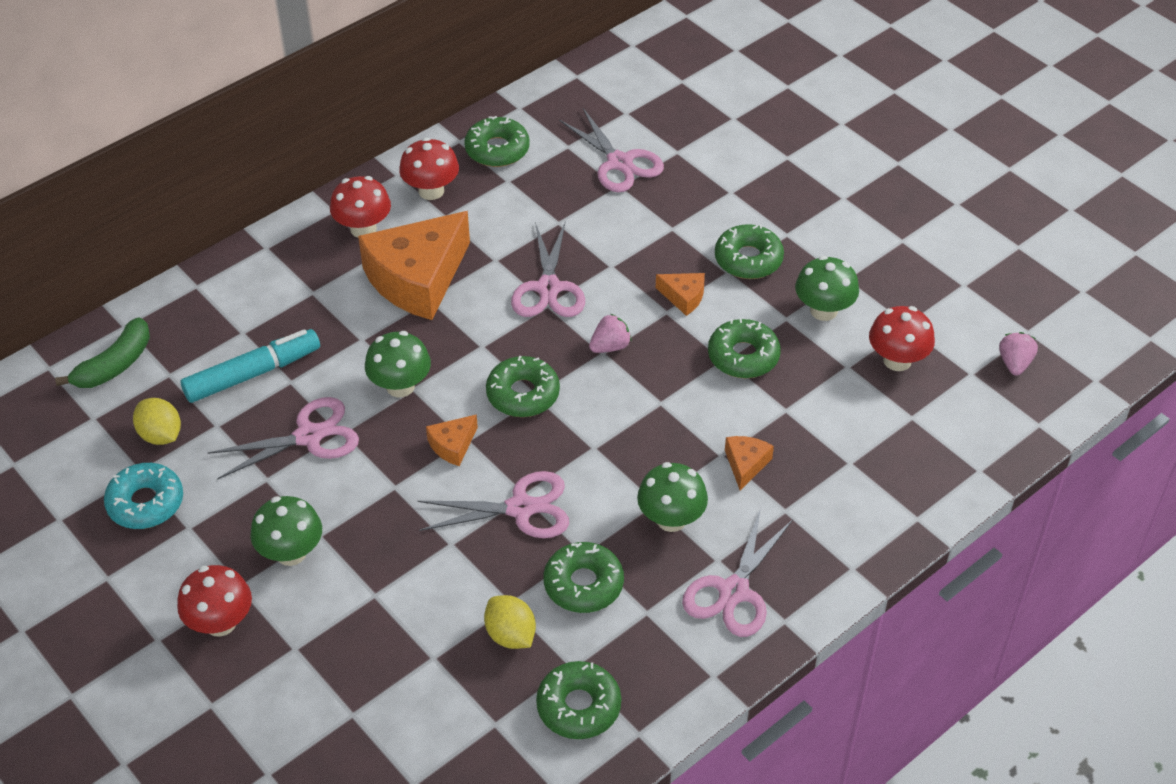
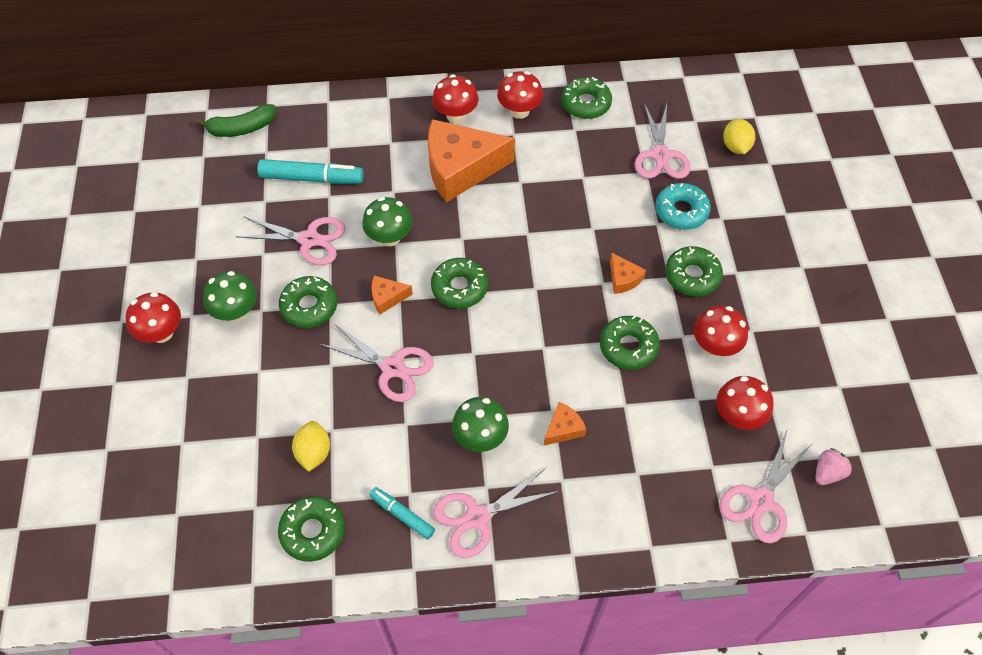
camera: 35 degrees right, 10 degrees up
turquoise donut [104,463,183,529] -> turquoise donut moved to [655,183,711,230]
yellow lemon [133,398,181,445] -> yellow lemon moved to [723,119,755,154]
pink scissors [511,221,585,317] -> pink scissors moved to [719,428,813,543]
green donut [543,542,624,613] -> green donut moved to [279,276,337,328]
pink strawberry [589,314,632,353] -> none
green mushroom [795,256,859,321] -> red mushroom [694,306,748,356]
none -> turquoise marker [370,487,435,540]

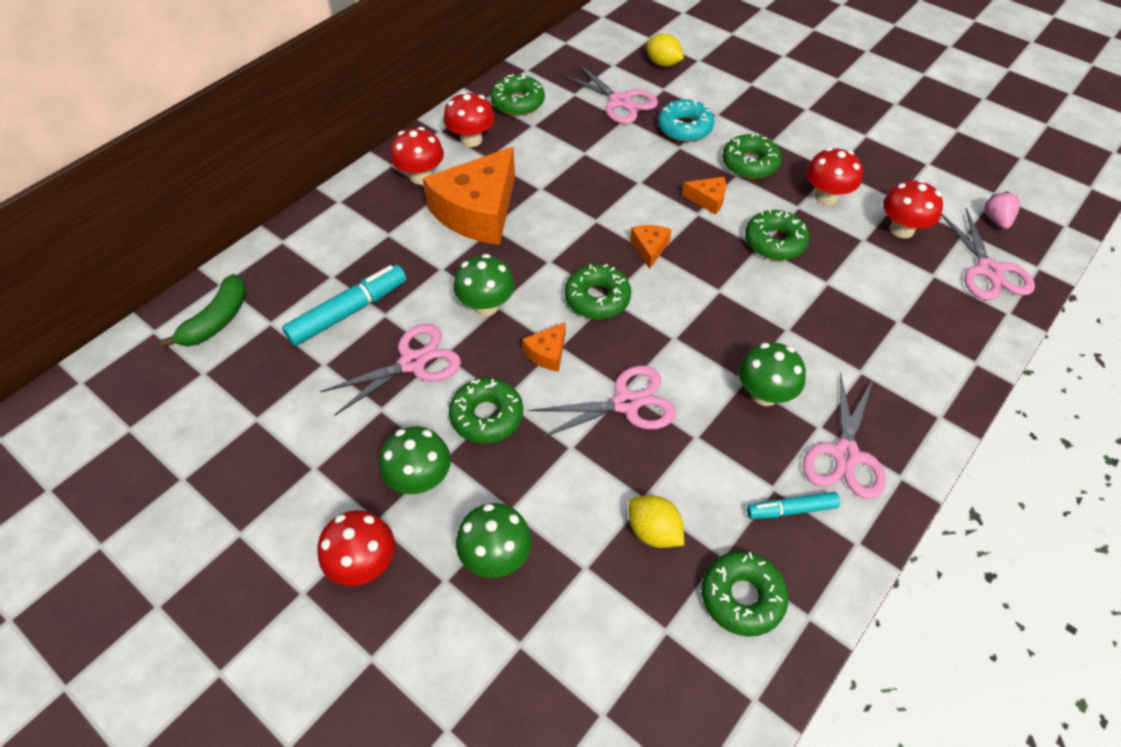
camera: 45 degrees left, 5 degrees down
orange cheese [544,402,586,446] -> orange cheese moved to [630,225,672,269]
none -> green mushroom [456,503,532,578]

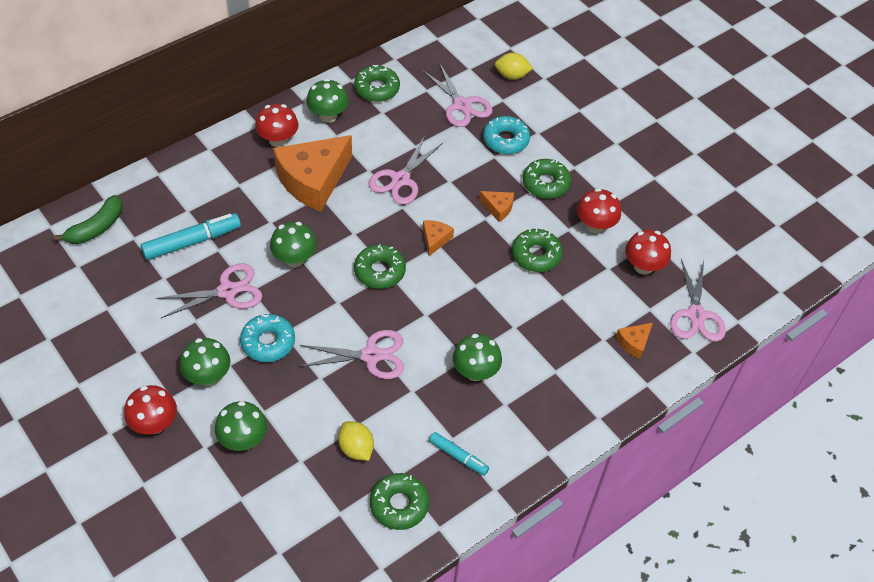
camera: 10 degrees right, 0 degrees up
red mushroom [443,91,495,147] -> green mushroom [306,79,349,123]
green donut [449,378,523,444] -> turquoise donut [240,314,295,362]
orange cheese [522,322,566,372] -> orange cheese moved to [616,323,653,359]
yellow lemon [646,33,684,67] -> yellow lemon turned 45 degrees counterclockwise [495,53,533,80]
turquoise marker [747,492,840,519] -> turquoise marker turned 150 degrees counterclockwise [429,432,489,476]
pink scissors [803,372,886,499] -> pink scissors moved to [369,136,443,205]
pink strawberry [984,191,1020,229] -> none

